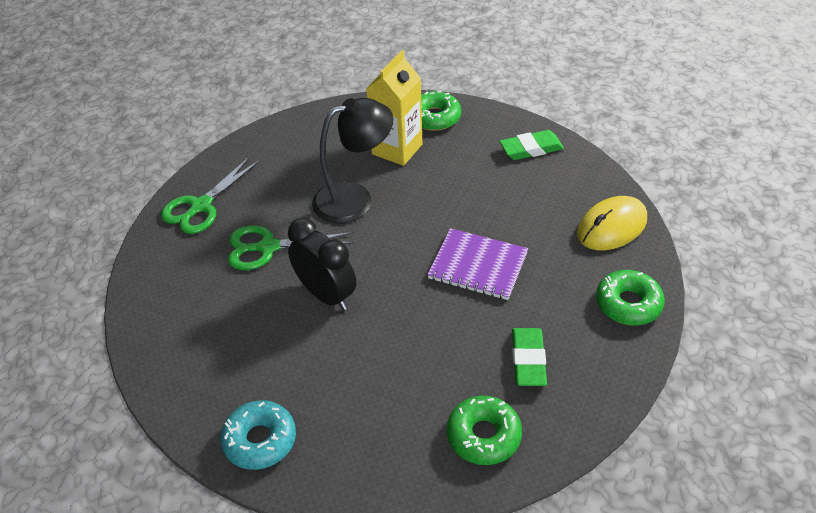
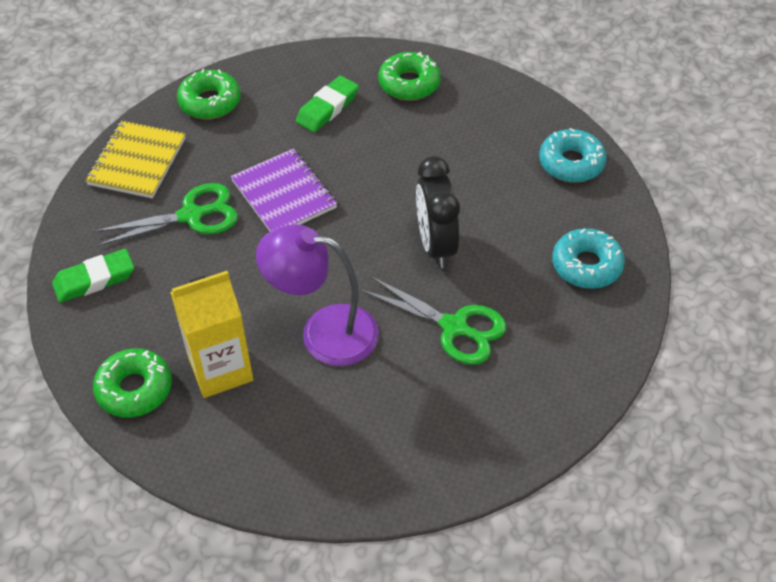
camera: 145 degrees left, 5 degrees up
green scissors [161,156,260,234] -> green scissors moved to [93,183,238,246]
black lamp [312,98,393,224] -> purple lamp [256,224,379,366]
green eraser [500,130,564,160] -> green eraser turned 45 degrees counterclockwise [52,249,134,303]
yellow mouse [577,196,647,250] -> yellow notebook [85,121,186,198]
none -> turquoise donut [552,228,625,289]

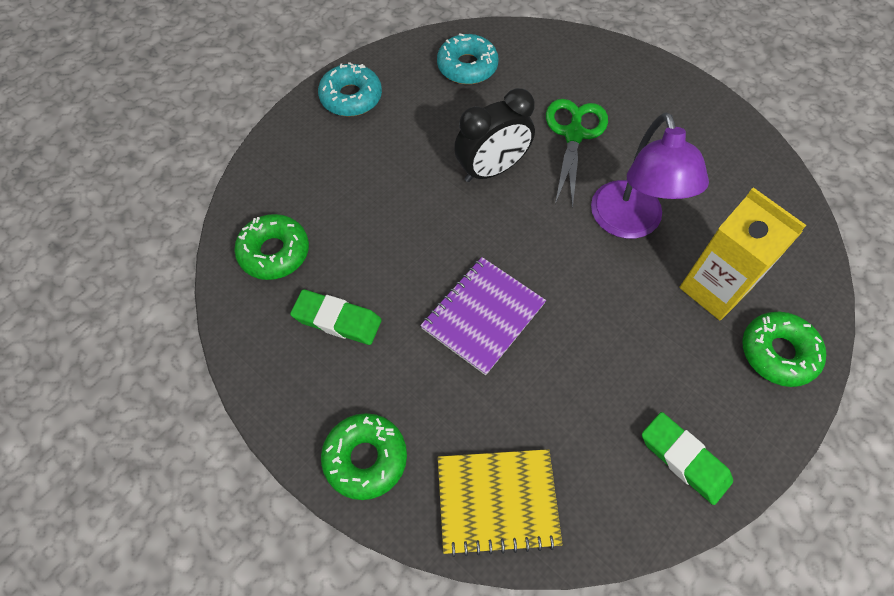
camera: 110 degrees left, 10 degrees up
green scissors [93,183,238,246] -> none

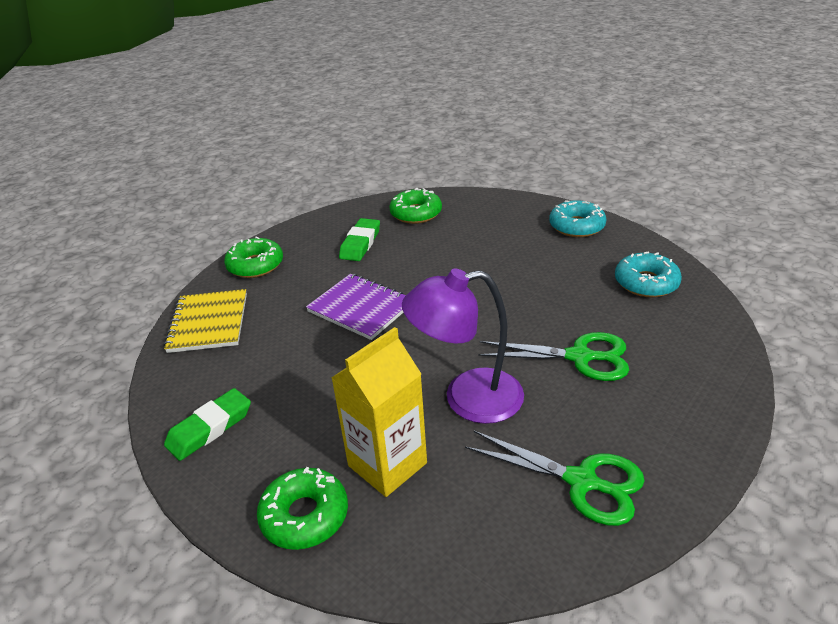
camera: 90 degrees right, 25 degrees down
black clock [454,88,535,182] -> none
none -> green scissors [465,431,645,526]

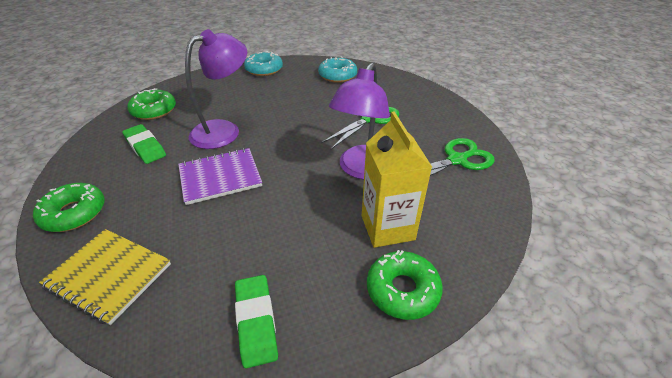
camera: 60 degrees left, 5 degrees up
none -> purple lamp [185,29,247,149]

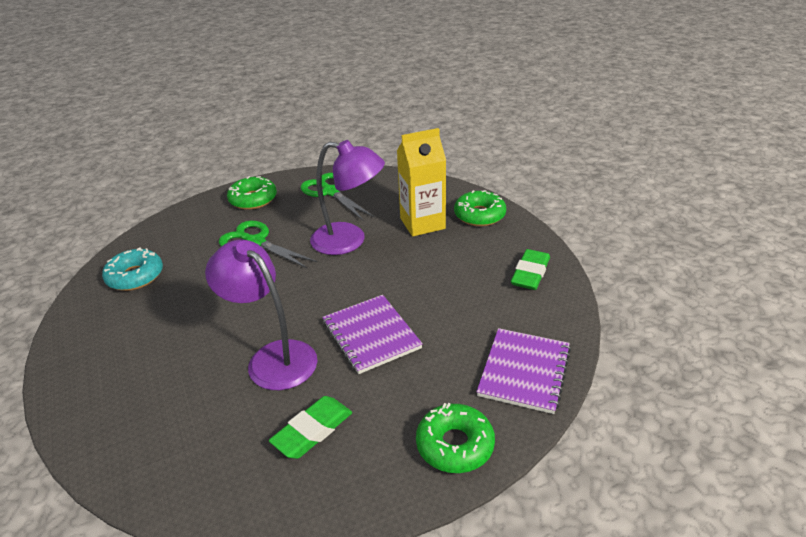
camera: 95 degrees left, 5 degrees down
yellow notebook [39,229,171,325] -> purple notebook [476,328,571,414]
green donut [127,88,176,120] -> green donut moved to [227,176,277,210]
green eraser [235,275,278,369] -> green eraser turned 45 degrees counterclockwise [511,249,550,290]
turquoise donut [244,51,283,76] -> none

